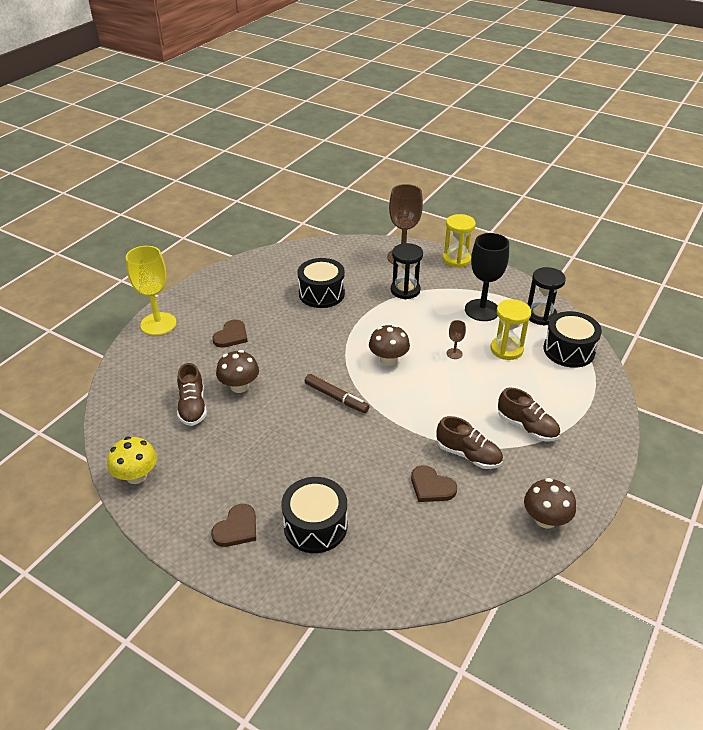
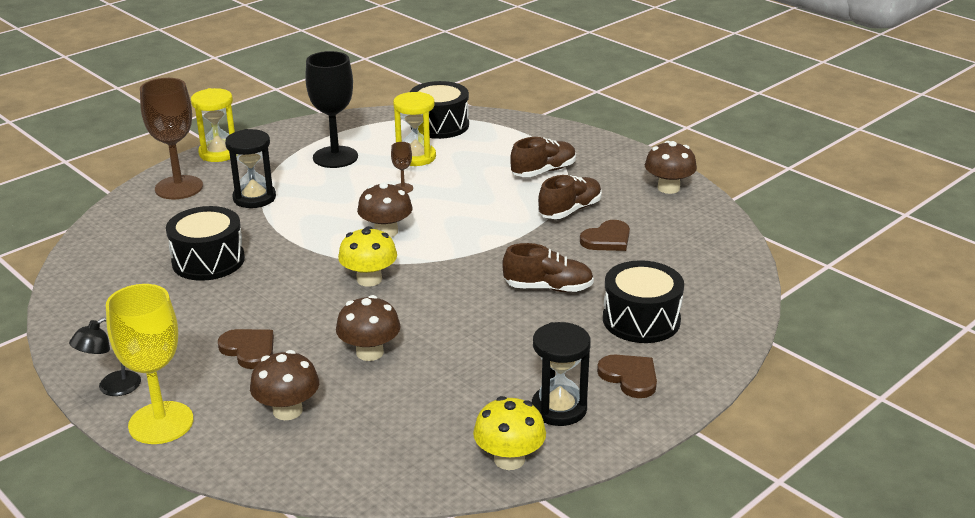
camera: 75 degrees left, 10 degrees down
brown shoe [177,363,207,426] -> brown shoe moved to [502,243,594,292]
brown marker [305,374,370,413] -> none
black hourglass [527,267,566,325] -> black hourglass moved to [532,322,591,426]
none -> black lamp [69,318,141,396]
none -> brown mushroom [250,350,319,420]
none -> yellow mushroom [338,226,397,287]

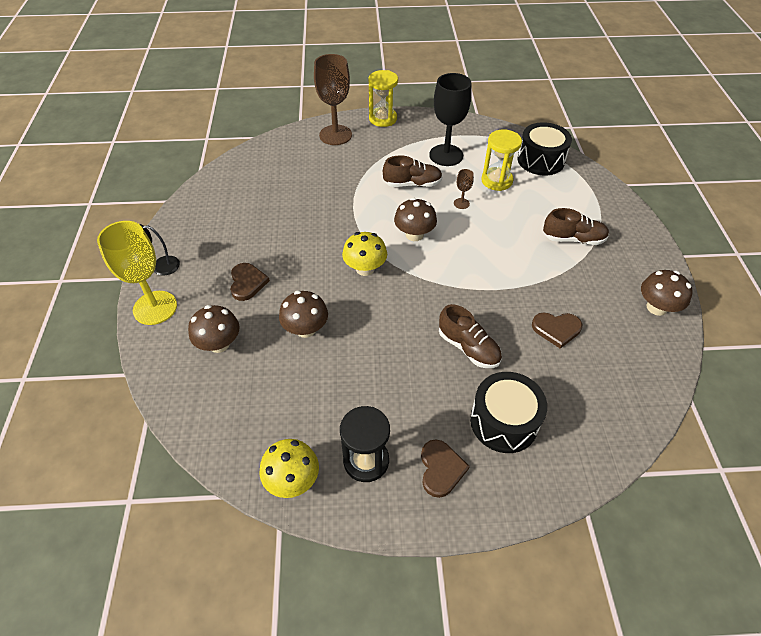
camera: 40 degrees right, 20 degrees up
black drum [166,206,245,281] -> none
black hourglass [225,129,276,208] -> none
brown shoe [538,175,602,219] -> brown shoe moved to [383,155,443,187]

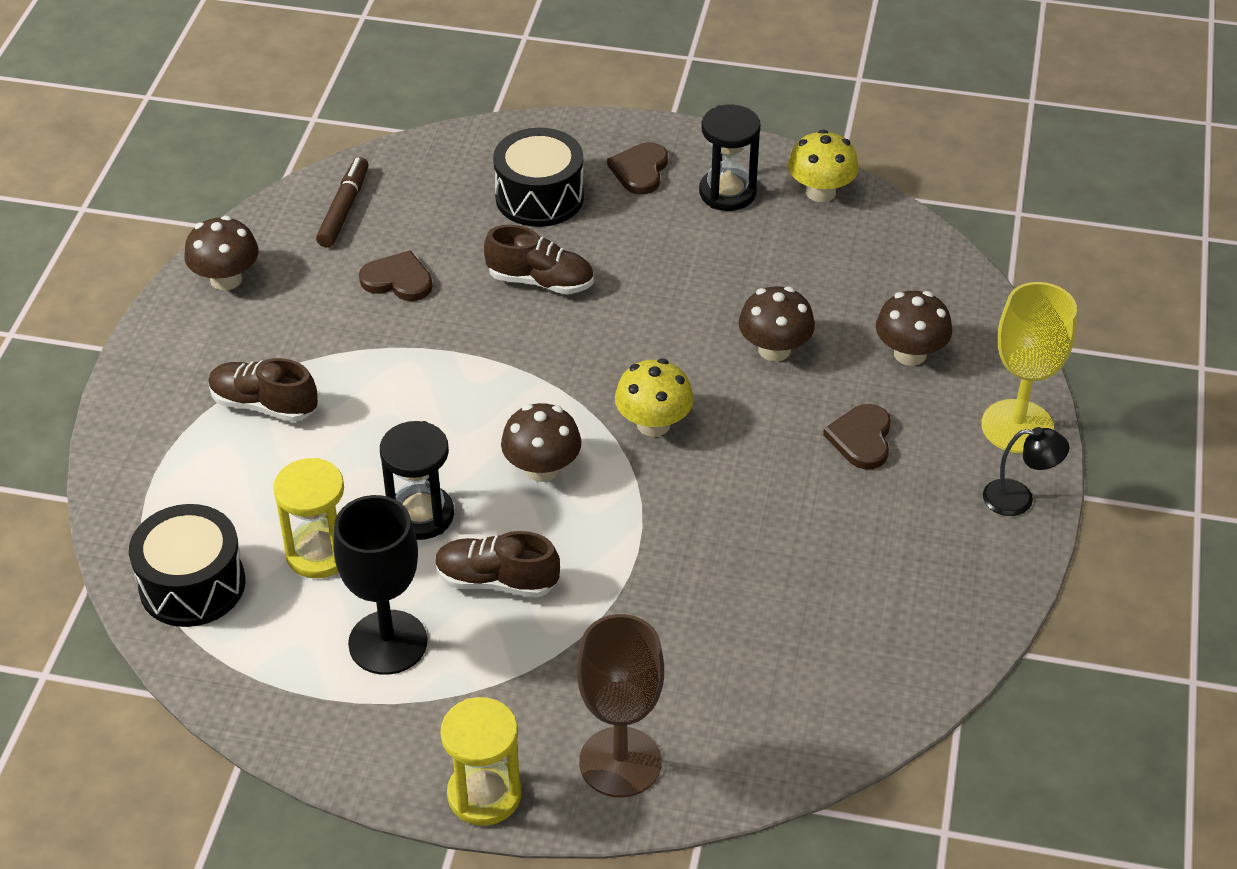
camera: 165 degrees left, 5 degrees down
brown shoe [439,304,502,368] -> brown shoe turned 135 degrees clockwise [484,225,594,294]
brown goblet [454,169,474,209] -> black hourglass [380,421,454,540]
none -> brown marker [316,157,369,247]

